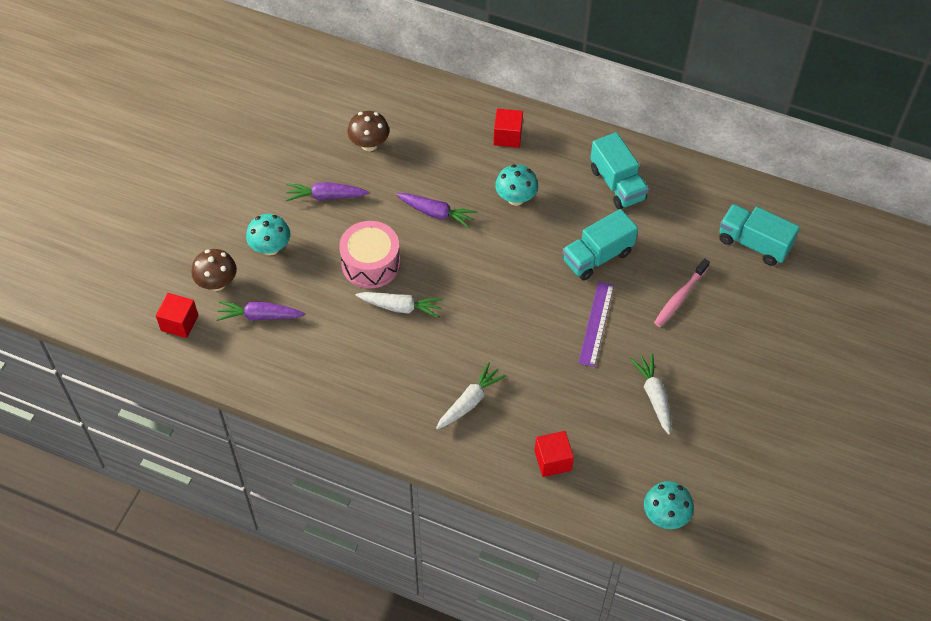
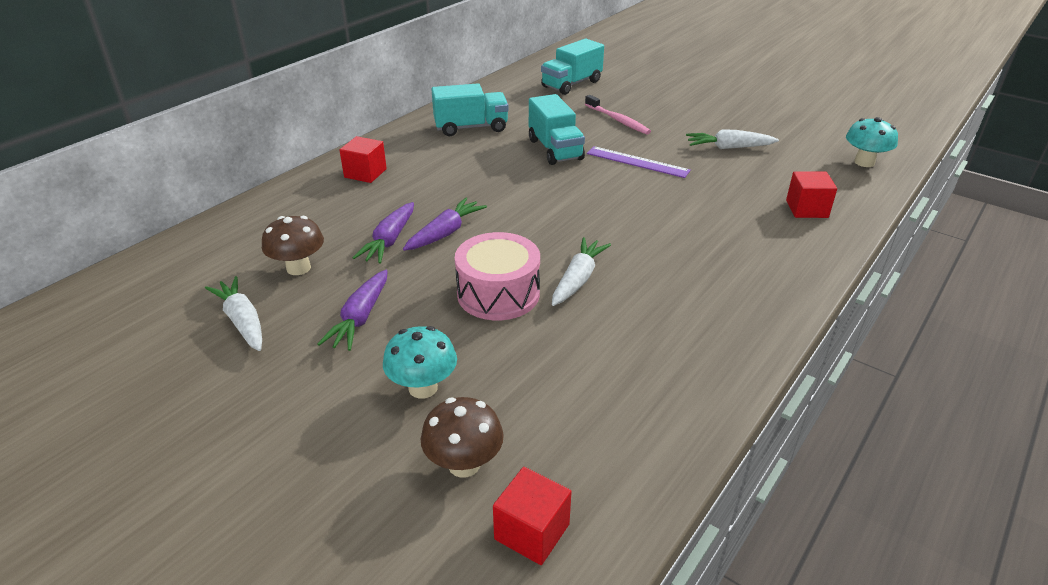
camera: 75 degrees left, 20 degrees down
purple carrot [216,301,305,321] -> purple carrot moved to [352,202,414,264]
white carrot [436,362,507,430] -> white carrot moved to [205,276,262,351]
turquoise mushroom [495,164,538,206] -> none

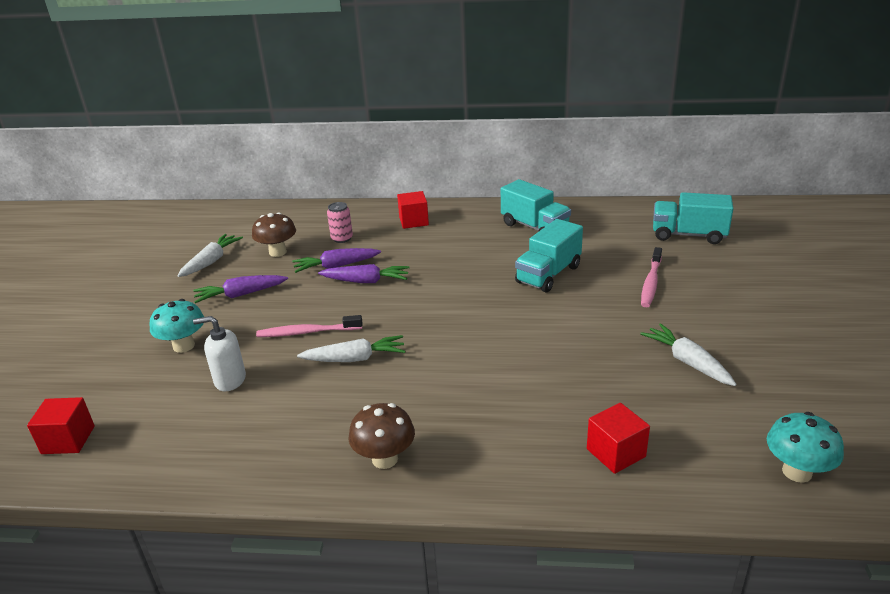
camera: 60 degrees right, 5 degrees down
brown mushroom [421,397,504,478] -> brown mushroom moved to [348,403,415,469]
pink drum [455,232,540,320] -> pink toothbrush [256,315,363,337]
purple ruler [587,146,691,178] -> none
none -> white soap dispenser [193,316,246,391]
none -> pink can [327,202,353,243]

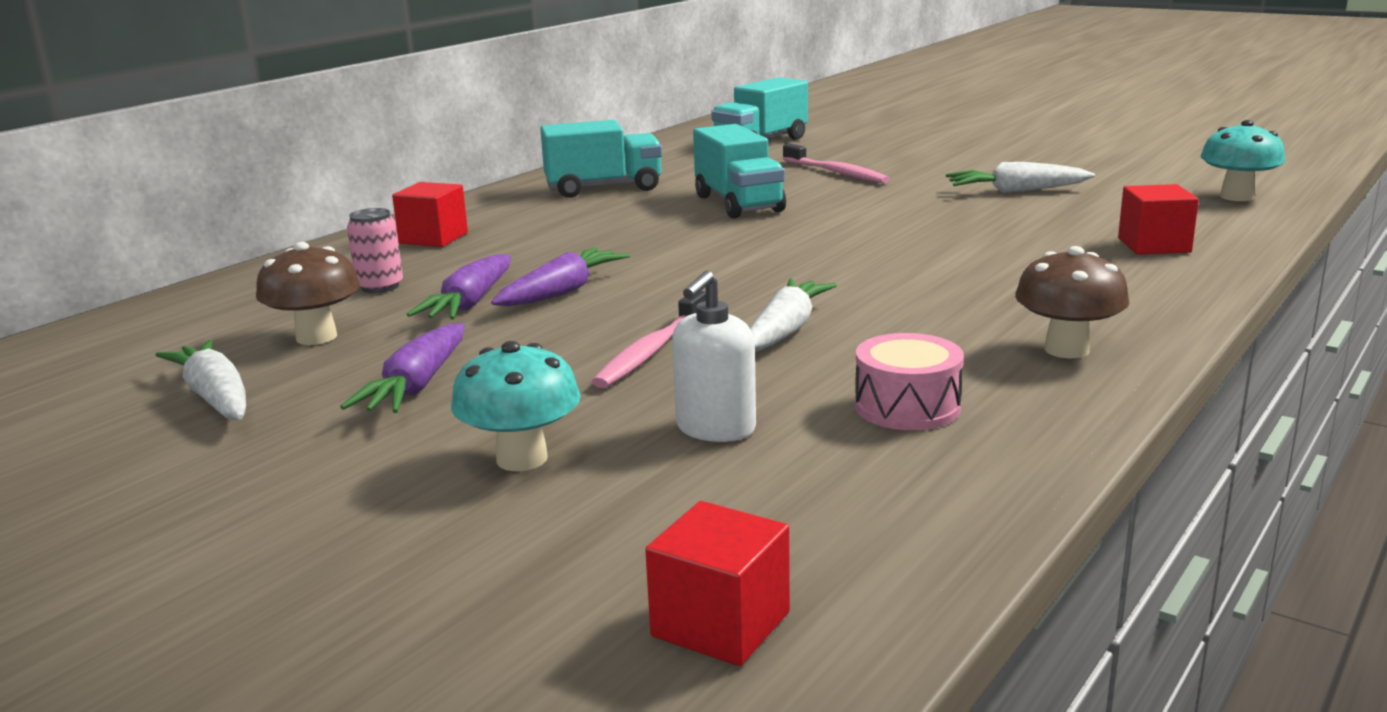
camera: 60 degrees left, 10 degrees down
none -> pink drum [855,333,964,430]

